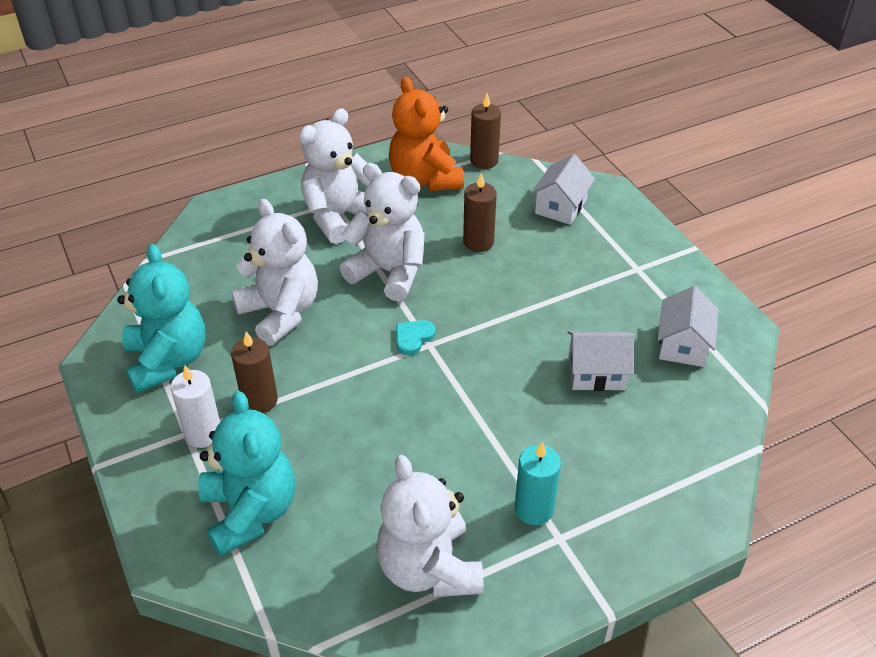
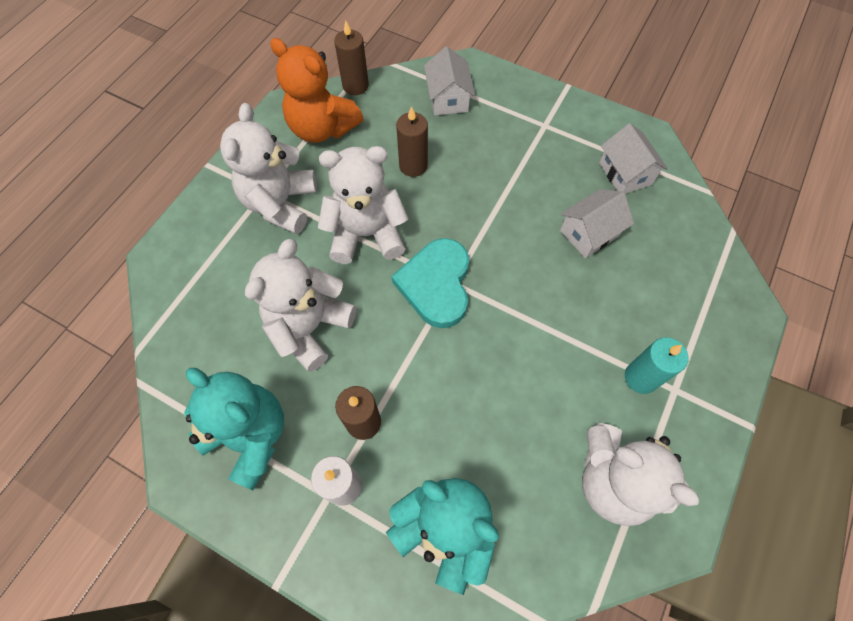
camera: 35 degrees left, 20 degrees up
white teddy bear [231,199,318,346] -> white teddy bear turned 75 degrees counterclockwise [245,239,356,372]
turquoise heart [396,320,435,356] -> turquoise heart [391,238,469,328], size x2.14

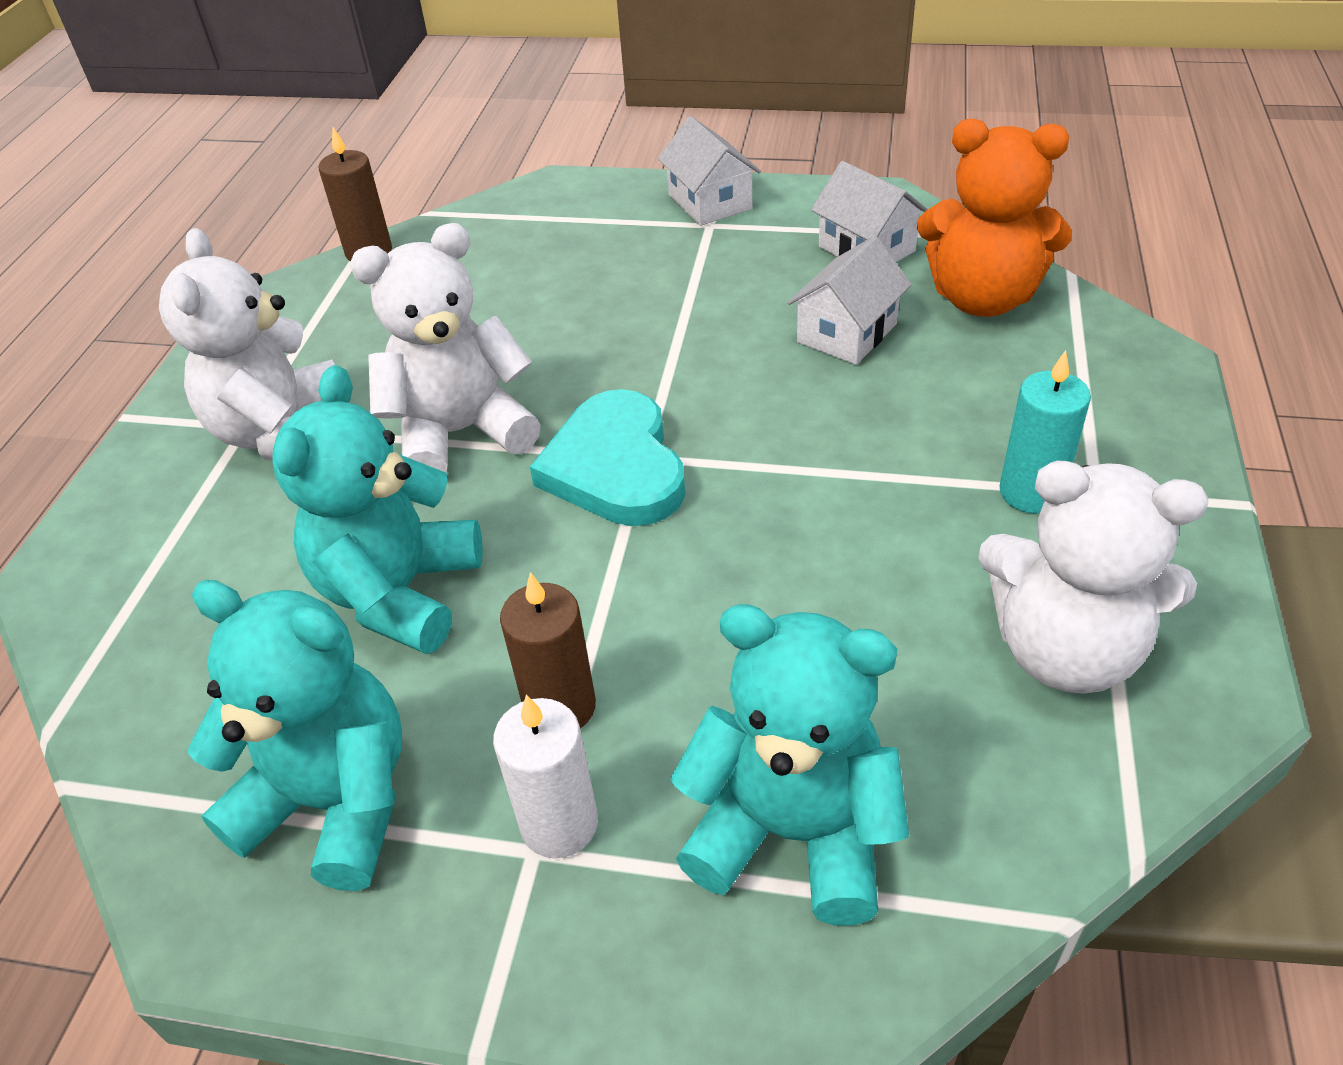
camera: 15 degrees left, 20 degrees down
white teddy bear [245,239,356,372] -> turquoise teddy bear [272,365,483,654]
orange teddy bear [270,38,364,143] -> orange teddy bear moved to [917,119,1072,317]
brown candle [396,106,428,177] -> none
white house [424,47,475,116] -> white house moved to [658,116,761,226]

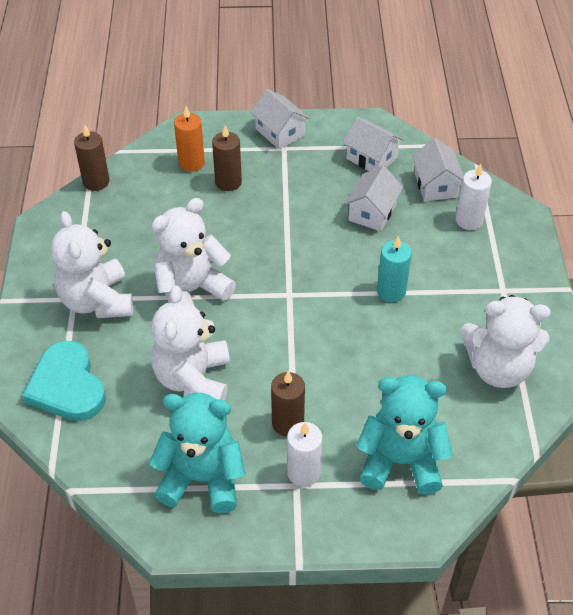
camera: 15 degrees left, 5 degrees up
turquoise teddy bear [272,365,483,654] -> white teddy bear [151,285,230,401]
turquoise heart [530,389,685,526] -> turquoise heart moved to [22,341,106,421]
orange teddy bear [917,119,1072,317] -> white house [412,138,464,201]
turquoise candle [1000,350,1091,514] -> turquoise candle moved to [377,235,412,302]
none -> orange candle [174,106,205,172]
none -> brown candle [212,125,242,191]
none -> white candle [456,164,492,230]

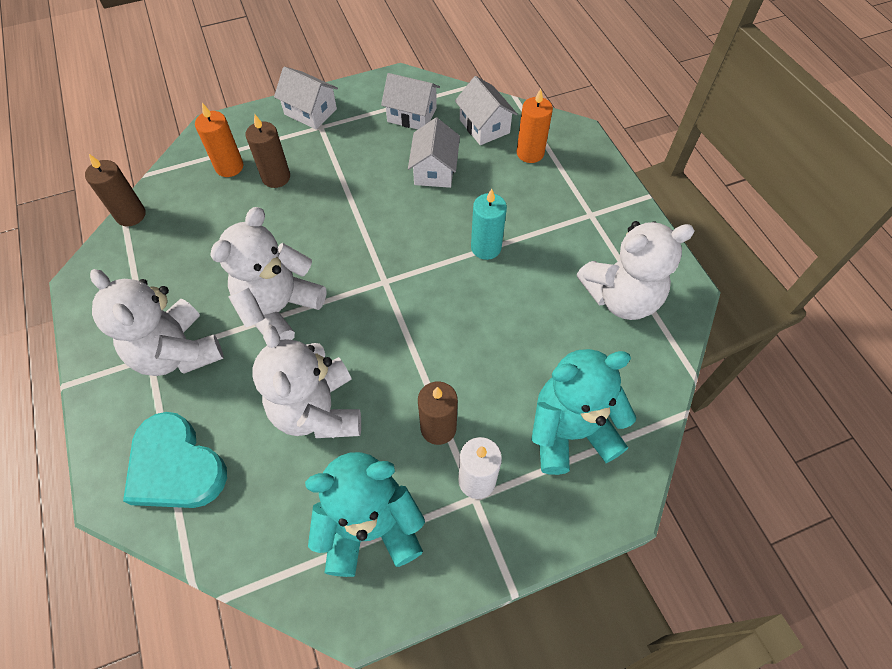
camera: 20 degrees left, 10 degrees up
white candle [456,164,492,230] -> orange candle [516,89,553,163]

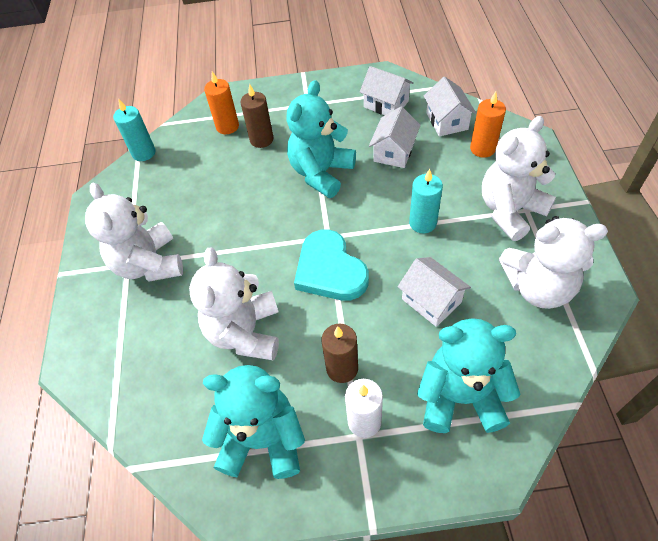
camera: 20 degrees right, 5 degrees down
brown candle [85,154,146,226] -> turquoise candle [113,99,156,161]
turquoise heart [123,412,227,508] -> turquoise heart moved to [294,229,369,301]
white teddy bear [210,207,327,340] -> white teddy bear moved to [482,116,556,241]
white house [274,66,338,129] -> white house moved to [398,257,471,327]
none -> turquoise teddy bear [286,80,356,198]

